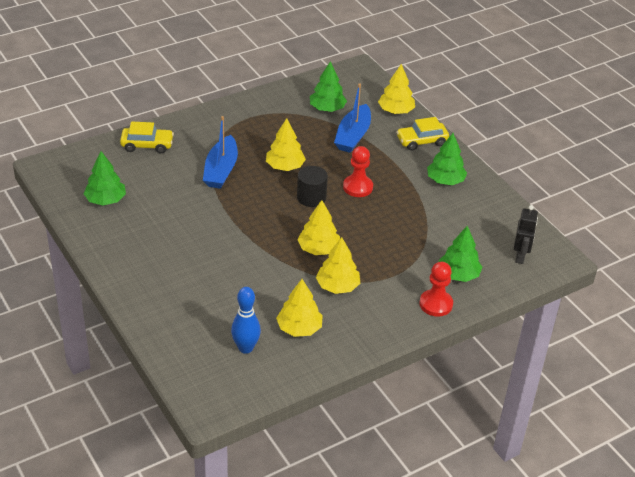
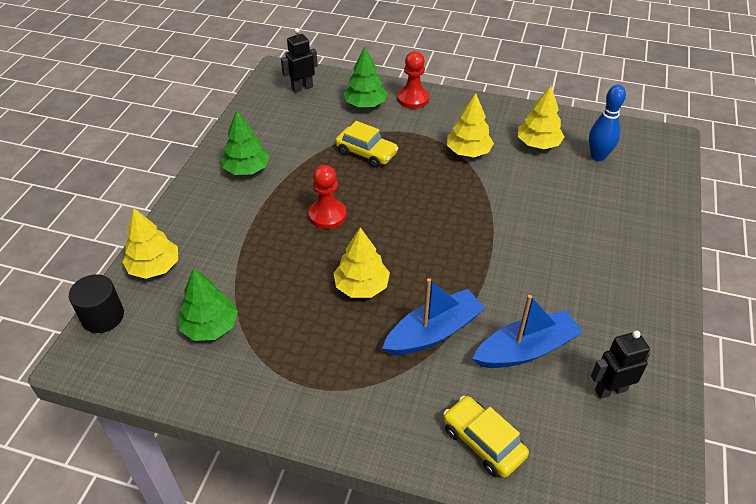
camera: 130 degrees left, 5 degrees up
green tree [83,151,126,205] -> black robot [591,330,651,399]
black cylinder [297,166,328,207] -> black cylinder moved to [69,274,124,333]
yellow tree [297,200,340,255] -> none
blue boat [334,83,371,153] -> blue boat moved to [472,295,583,368]
yellow car [396,117,449,151] -> yellow car moved to [335,121,399,168]

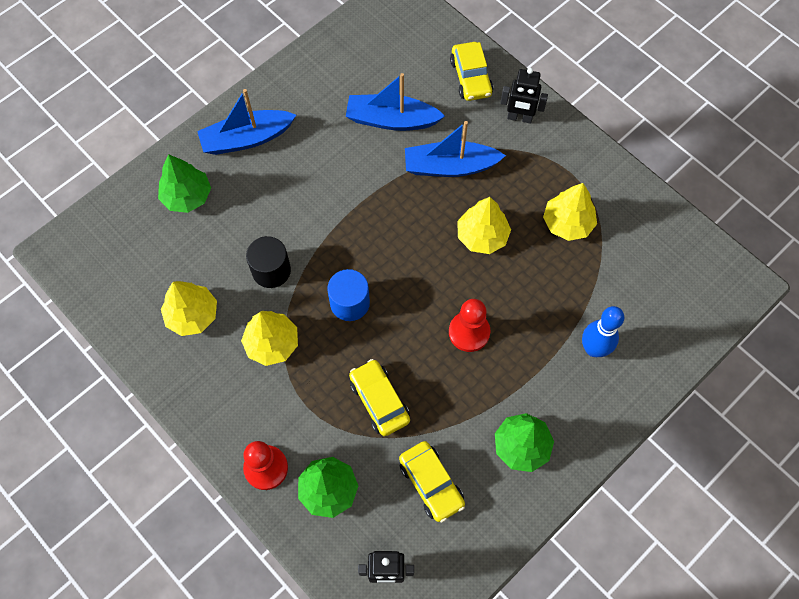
camera: 150 degrees left, 20 degrees up
black cylinder [69,274,124,333] -> black cylinder moved to [246,236,291,288]
yellow tree [122,208,178,279] -> yellow tree moved to [543,183,597,241]
green tree [178,268,238,341] -> green tree moved to [158,154,211,213]
blue bowling pin [589,85,626,161] -> blue bowling pin moved to [582,306,624,357]
black robot [591,330,651,399] -> black robot moved to [500,68,548,124]
none -> blue boat [197,89,296,155]
none -> blue cylinder [327,269,370,321]
none -> yellow car [399,441,465,522]

